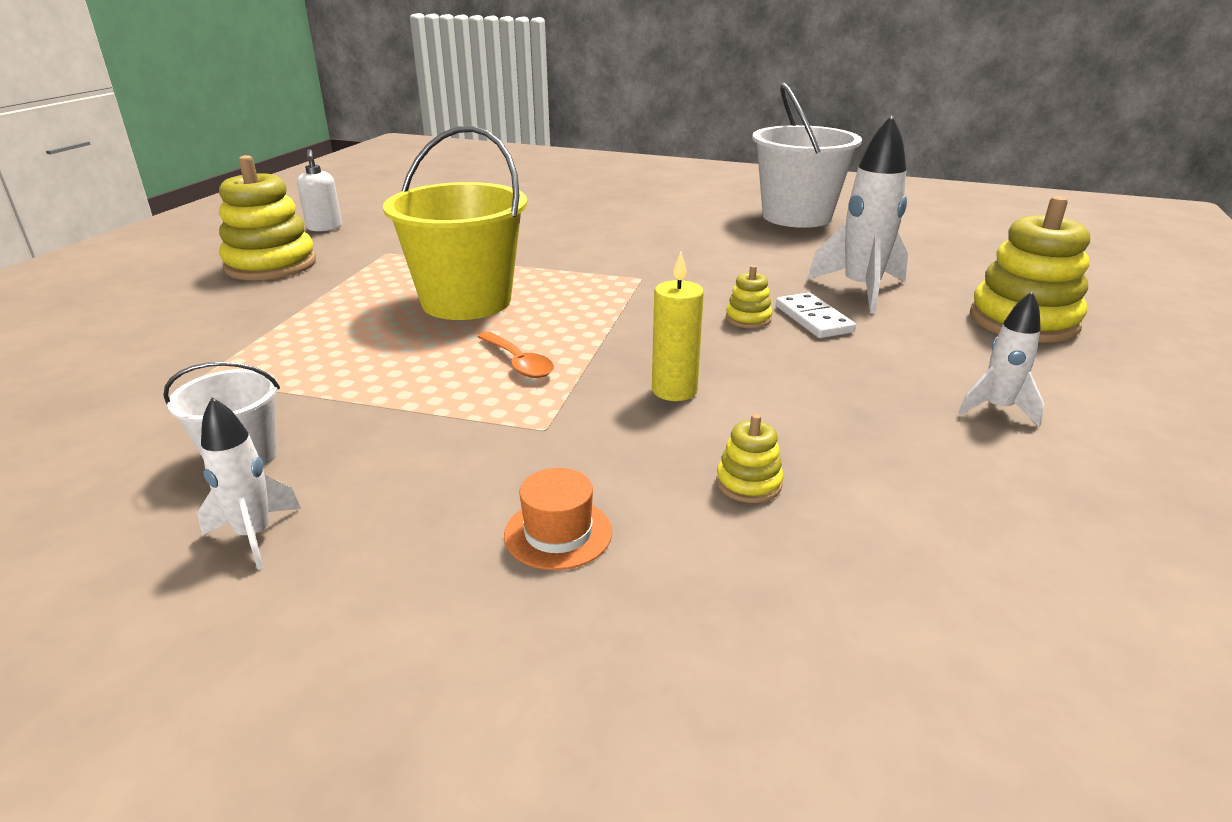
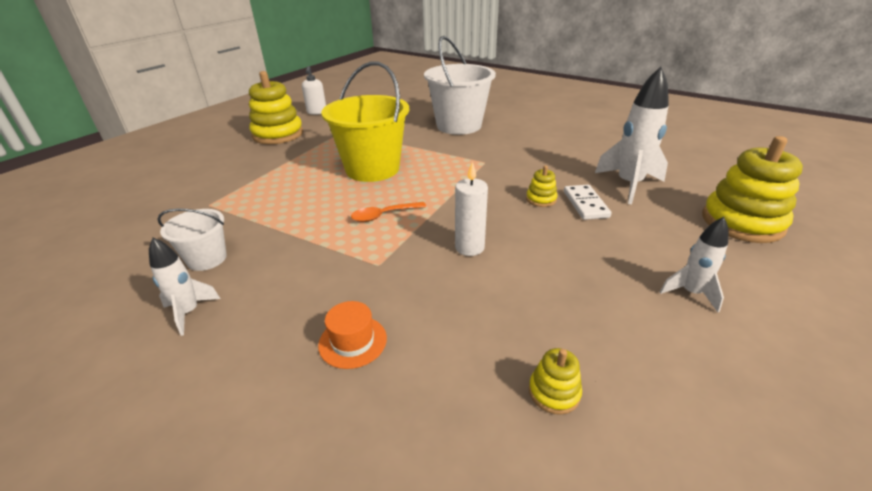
camera: 15 degrees right, 5 degrees up
orange spoon [478,332,554,378] -> orange spoon turned 90 degrees clockwise [351,202,427,222]
yellow candle [652,251,704,401] -> white candle [455,161,488,256]
yellow stacking toy [716,414,783,503] -> yellow stacking toy moved to [529,348,582,415]
white bucket [752,83,862,228] -> white bucket moved to [424,36,496,135]

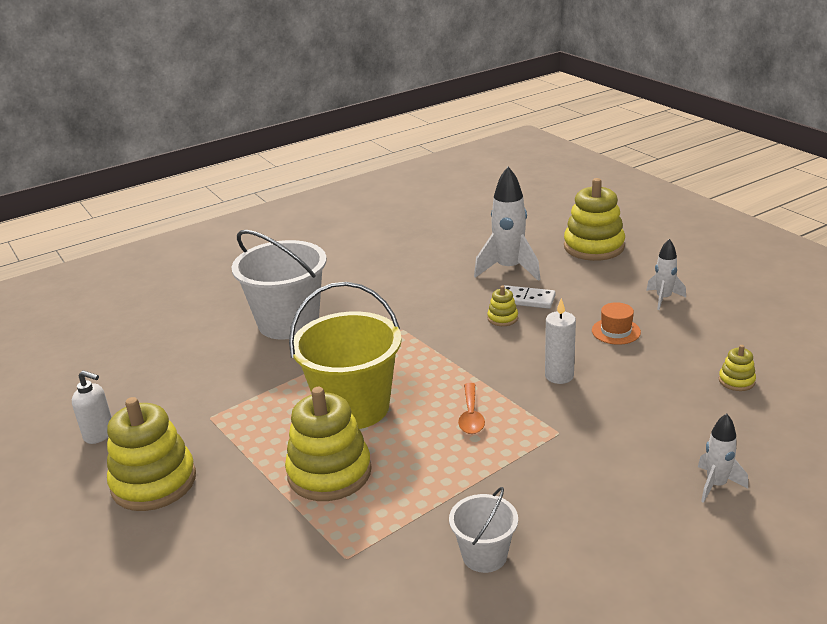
camera: 65 degrees left, 5 degrees down
white rocket [149,238,221,336] -> white rocket moved to [698,413,748,503]
orange hat [318,301,387,369] -> orange hat moved to [592,302,641,345]
none -> yellow stacking toy [285,387,372,501]

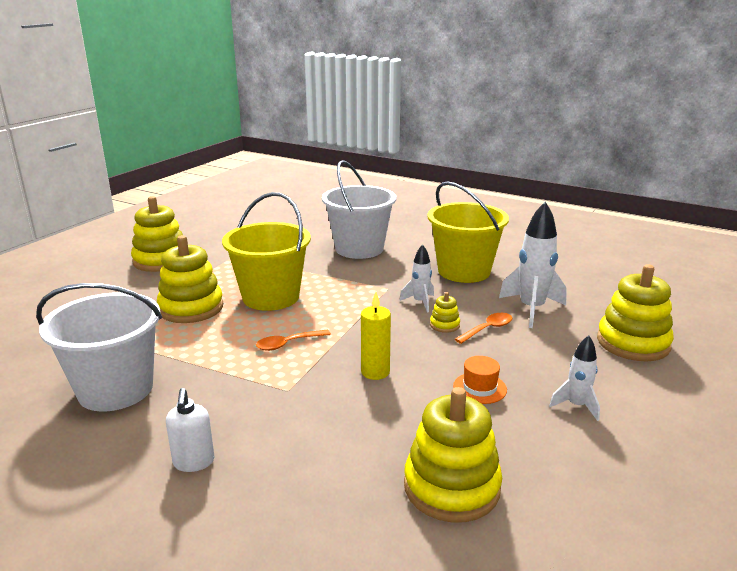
camera: 60 degrees right, 5 degrees down
white soap dispenser [72,370,112,444] -> white soap dispenser moved to [166,388,215,472]
white bucket [449,487,518,573] -> white bucket [36,283,162,412], size x1.96
white domino [504,285,556,309] -> orange spoon [455,313,512,344]
white candle [545,298,576,384] -> yellow candle [361,292,391,380]
white rocket [698,413,748,503] -> white rocket moved to [400,244,434,312]
yellow stacking toy [719,345,756,391] -> yellow stacking toy [404,387,502,523], size x2.21
none -> yellow bucket [427,182,509,283]

